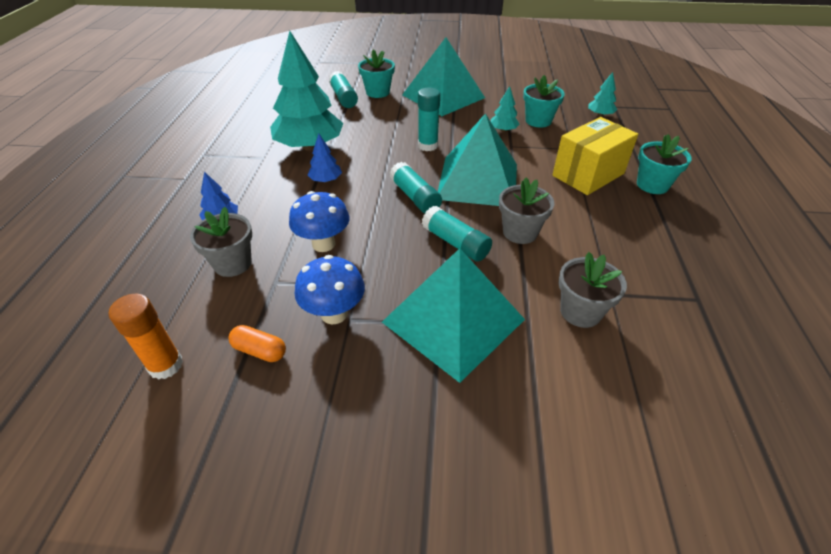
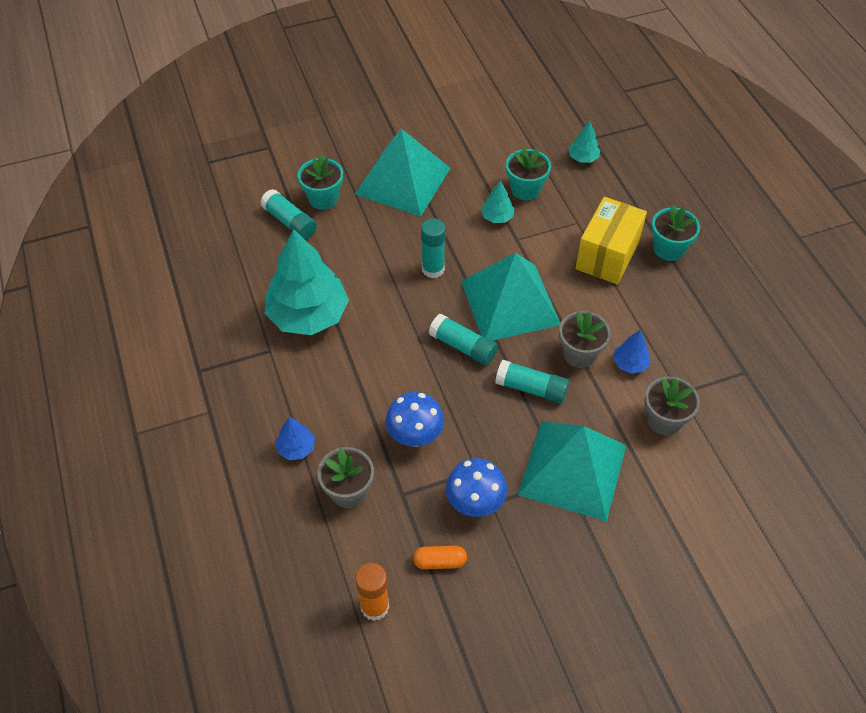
camera: 25 degrees left, 10 degrees up
blue tree [308,134,342,183] -> blue tree moved to [613,330,651,374]

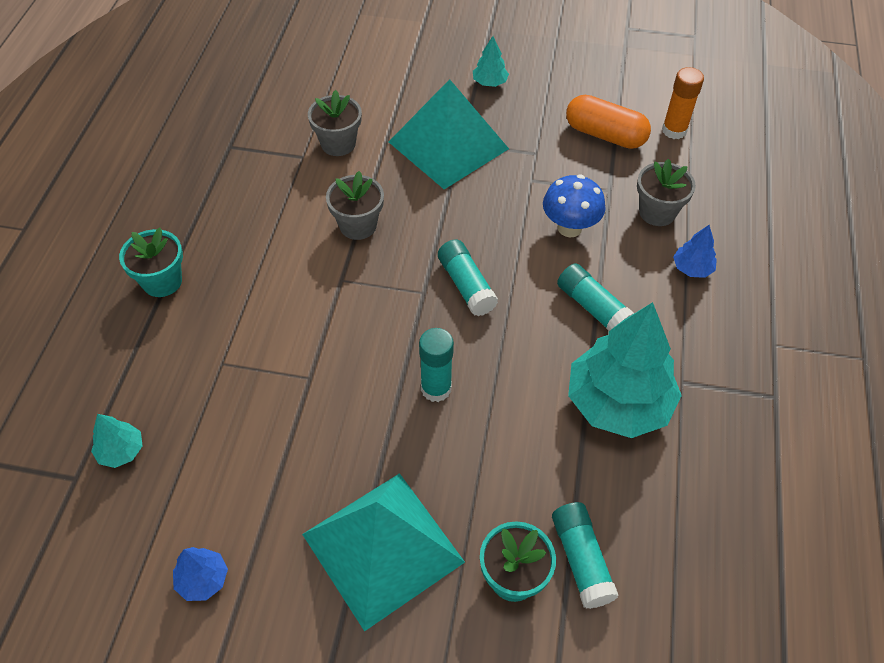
camera: 150 degrees left, 0 degrees up
orange capsule [413,546,467,570] -> orange capsule [566,95,651,149], size x1.79
blue mushroom [446,458,507,517] -> none
turquoise pyramid [461,253,561,341] -> none
turquoise tree [481,181,514,223] -> turquoise tree moved to [473,36,509,87]
turquoise glue stick [495,360,569,404] -> turquoise glue stick moved to [557,263,634,331]
turquoise flower pot [506,147,551,200] -> none
yellow box [575,197,647,285] -> none
blue tree [613,330,651,374] -> blue tree moved to [173,547,228,601]

